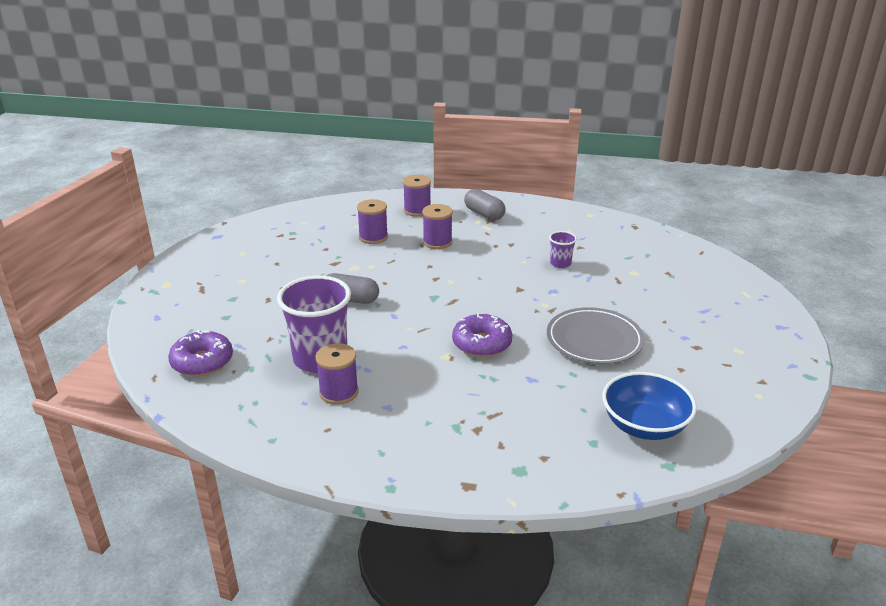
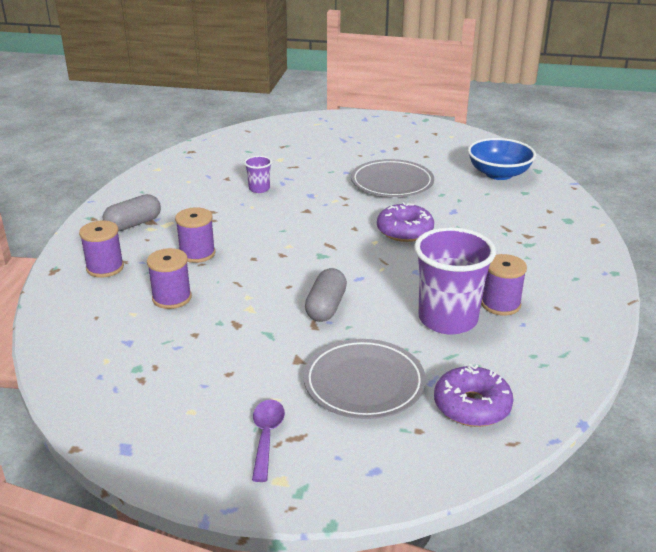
camera: 90 degrees left, 0 degrees up
none -> purple spoon [252,400,285,482]
none -> grey plate [303,339,426,419]

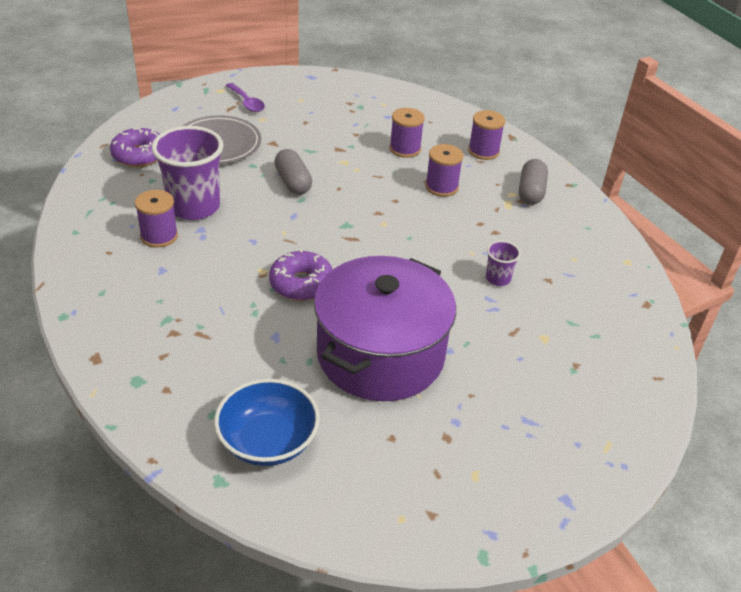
camera: 140 degrees right, 10 degrees up
grey plate [351,159,434,197] -> purple pot [314,256,456,401]

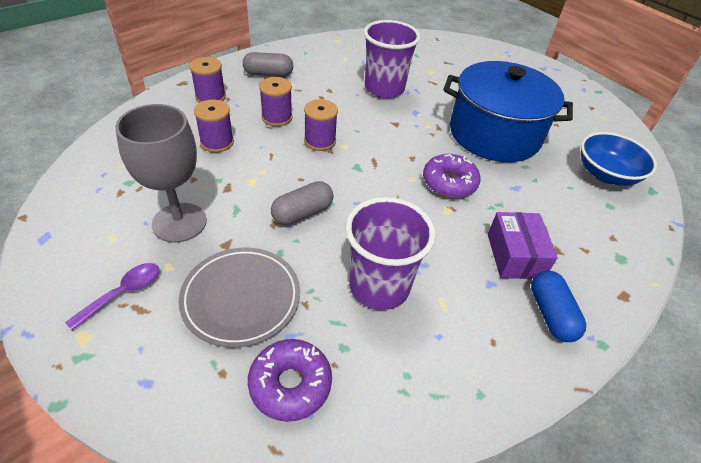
camera: 105 degrees left, 5 degrees up
purple spool [135,190,178,248] -> purple spool moved to [304,99,338,151]
purple pot [314,256,456,401] -> blue pot [443,61,573,162]
purple cup [486,241,521,286] -> purple cup [364,20,420,98], size x2.16
none -> grey goblet [115,104,207,243]
none -> purple box [488,212,558,279]
none -> blue capsule [531,271,586,342]

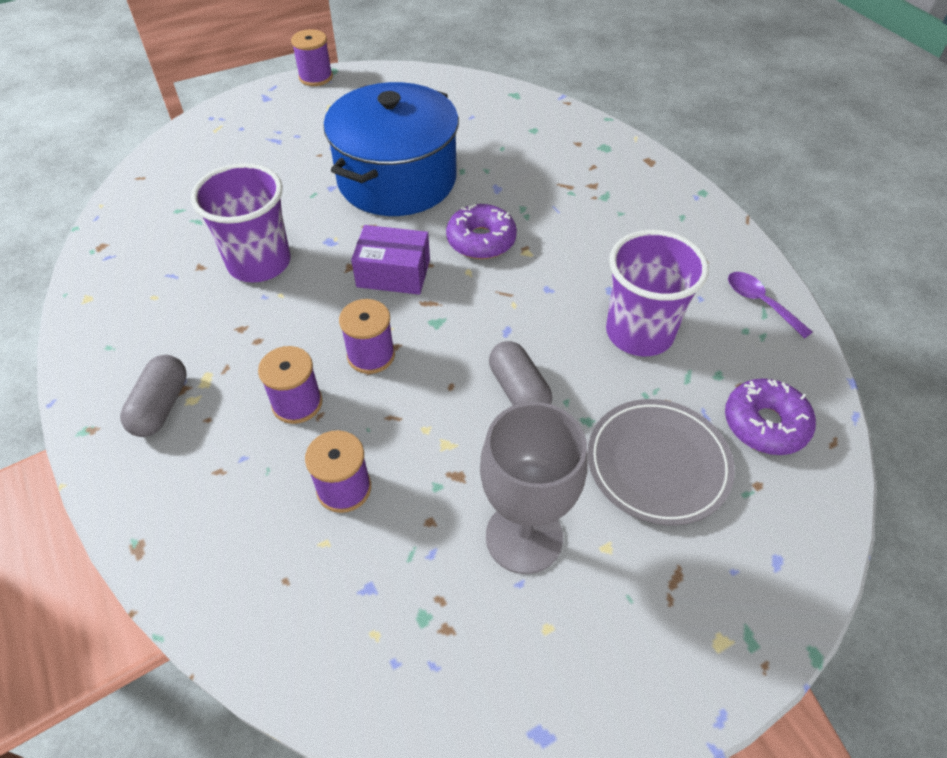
camera: 75 degrees left, 5 degrees up
purple spoon [65,263,160,331] -> purple spoon moved to [728,272,813,339]
purple spool [189,57,226,103] -> purple spool moved to [291,29,333,86]
purple box [488,212,558,279] -> purple box moved to [351,225,430,295]
blue capsule [531,271,586,342] -> none
blue bowl [581,132,657,186] -> none

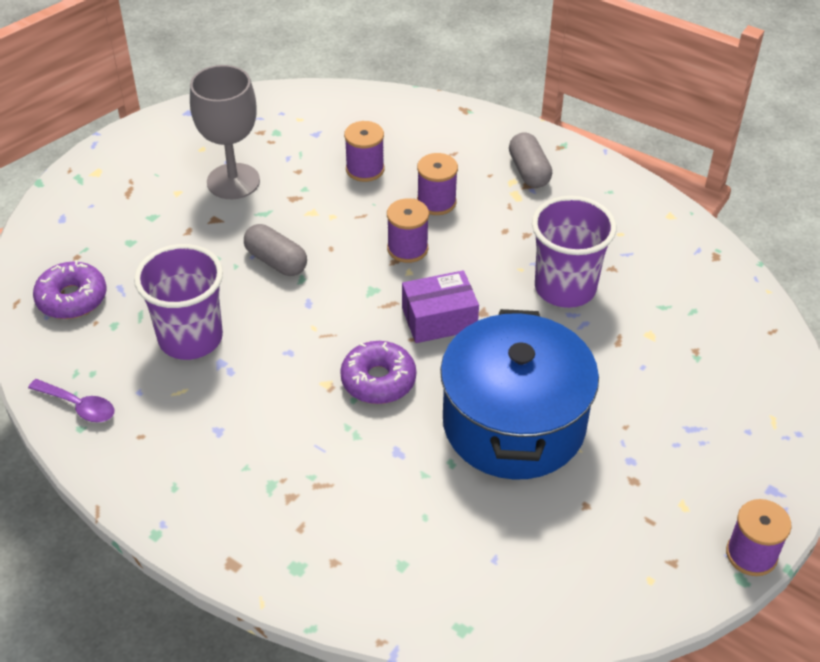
camera: 155 degrees right, 5 degrees down
grey plate [587,399,735,525] -> none

